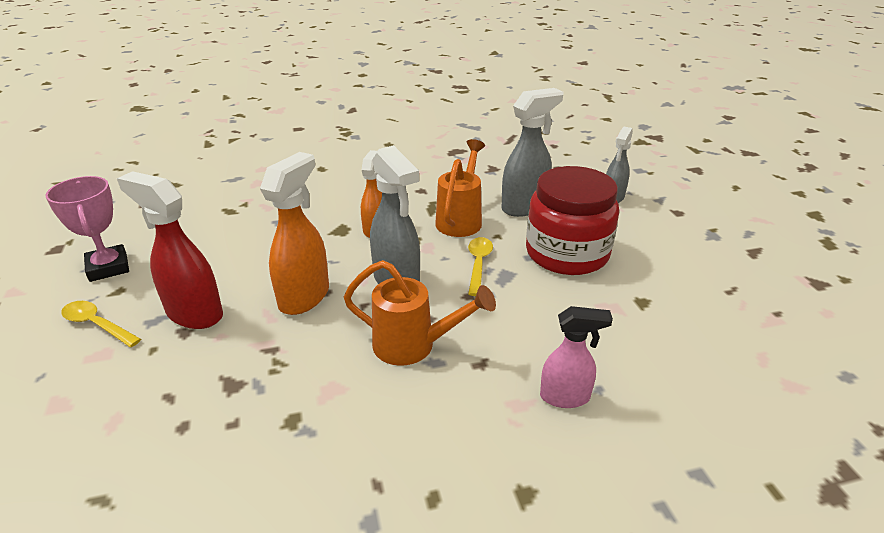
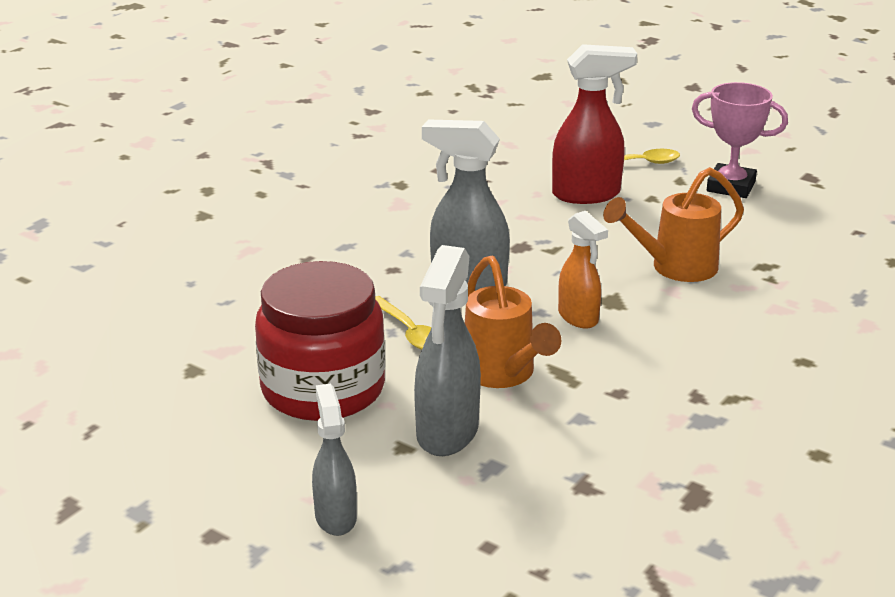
camera: 140 degrees right, 5 degrees down
orange spray bottle [260,152,329,315] -> none
orange watering can [344,260,496,366] -> orange watering can moved to [603,167,744,282]
pink spray bottle [540,306,613,408] -> none

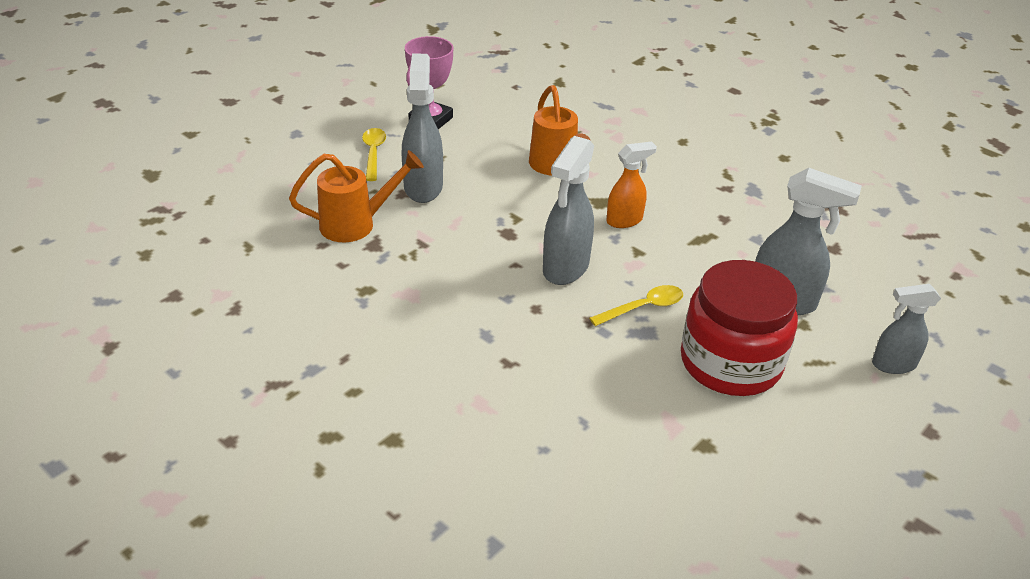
camera: 85 degrees left, 10 degrees up
orange watering can [465,255,561,388] -> orange watering can moved to [289,150,424,242]
red spray bottle [552,44,637,204] -> grey spray bottle [402,54,443,203]

